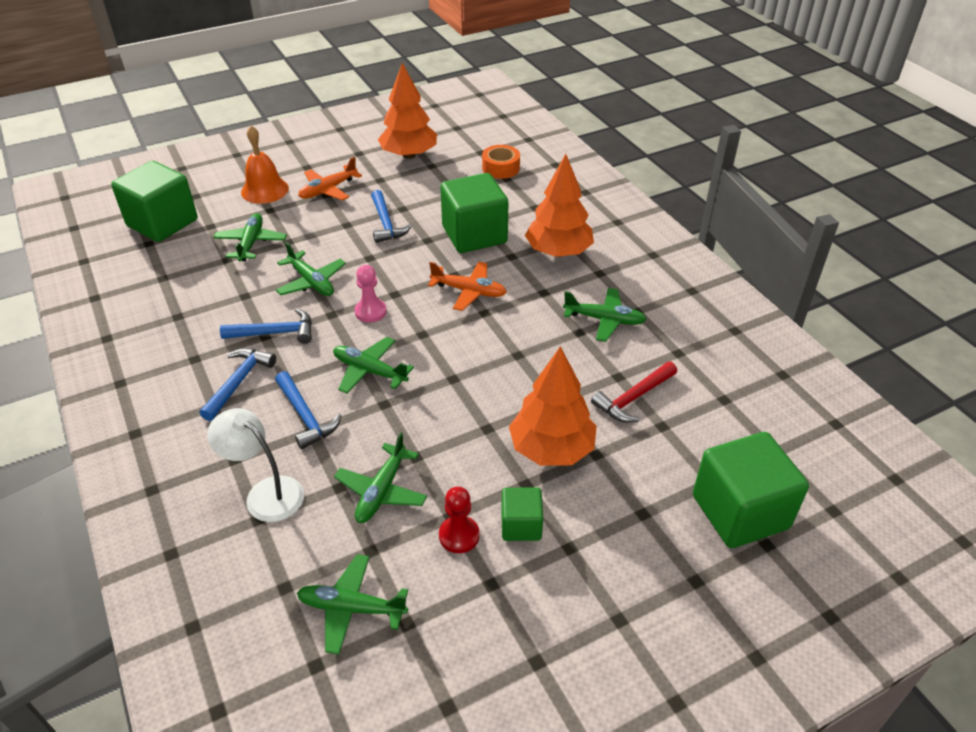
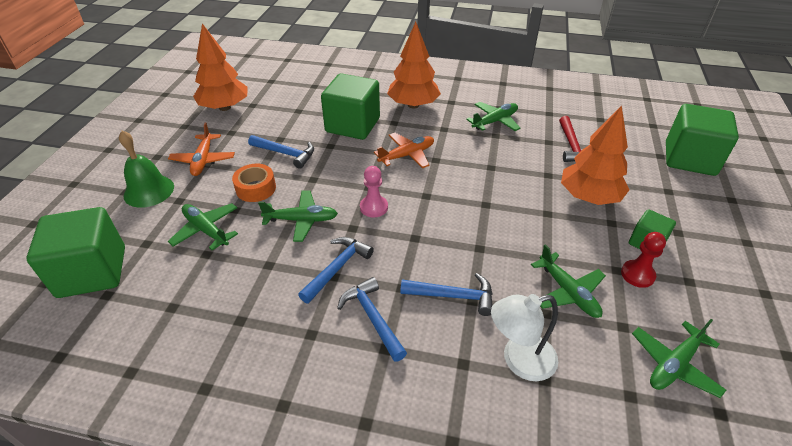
camera: 50 degrees left, 0 degrees up
orange bell [241,126,289,204] -> green bell [119,131,174,208]
green plane [333,337,414,394] -> none
orange tape [482,145,520,179] -> orange tape moved to [232,164,276,202]

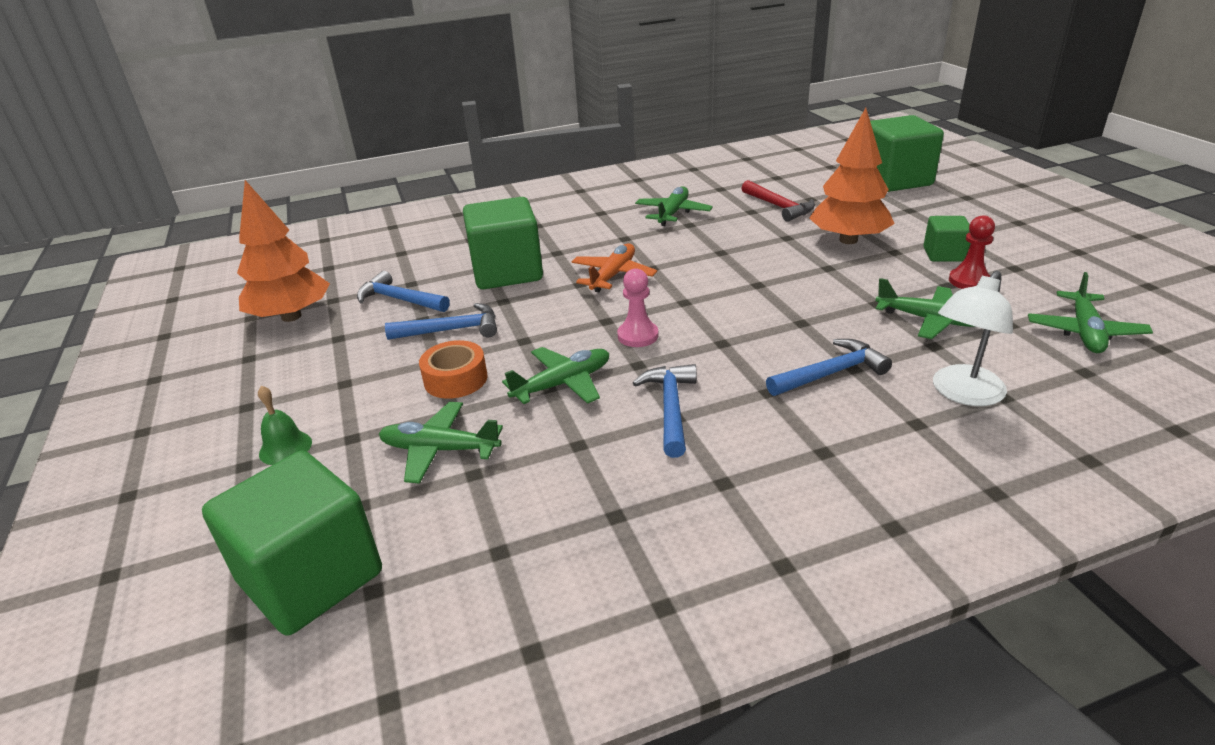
camera: 30 degrees left, 10 degrees down
green bell [119,131,174,208] -> green bell [258,386,312,465], size x0.60
orange plane [168,122,235,176] -> none
blue hammer [337,277,407,362] -> blue hammer moved to [357,271,450,312]
orange tree [387,22,441,108] -> none

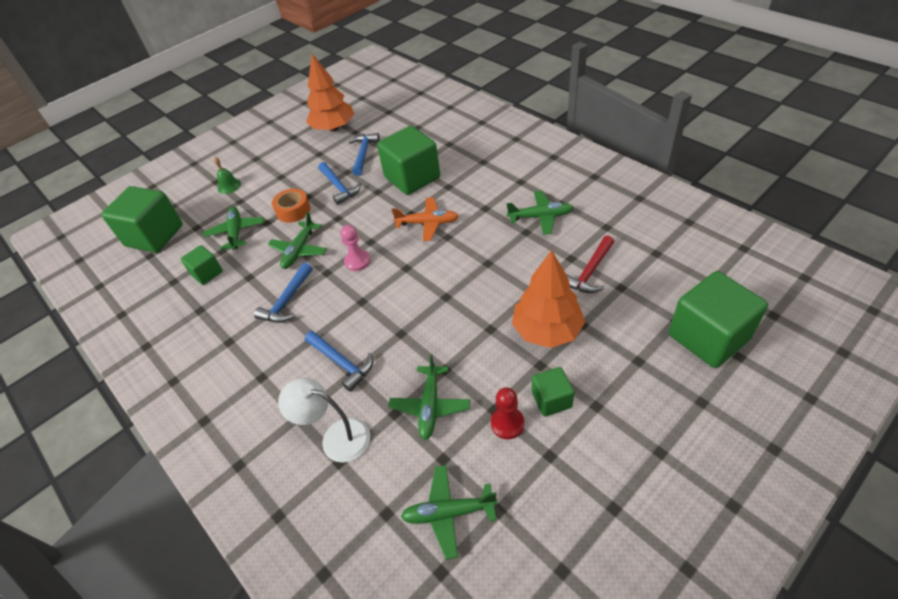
camera: 70 degrees right, 15 degrees up
green plane [502,347,609,404] -> green plane turned 75 degrees clockwise [268,212,327,269]
blue hammer [633,364,697,458] -> blue hammer turned 135 degrees clockwise [254,263,312,323]
none -> green cube [181,245,223,285]

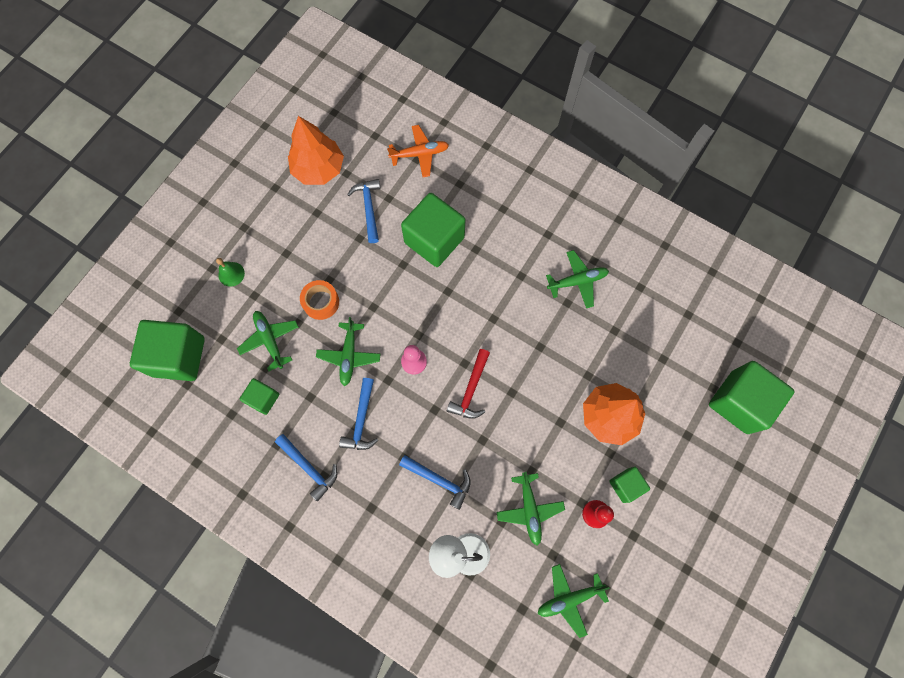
camera: 20 degrees left, 25 degrees up
blue hammer [318,162,361,205] -> blue hammer moved to [275,434,338,501]
orange plane [391,197,459,241] -> orange plane moved to [387,125,449,177]
red hammer [566,235,614,293] -> red hammer moved to [447,349,490,419]

